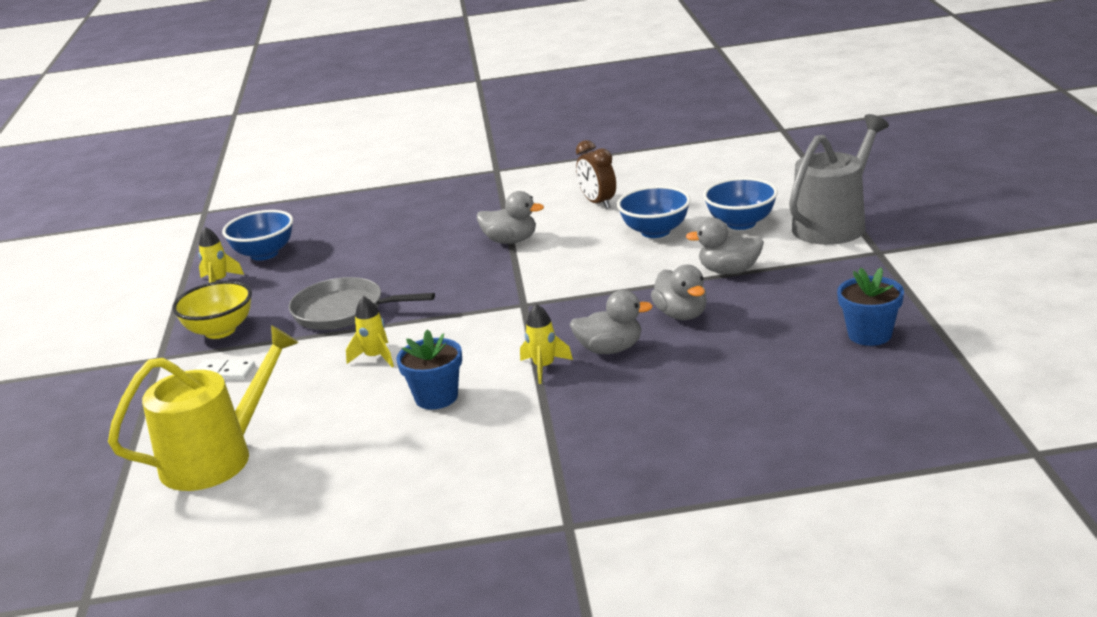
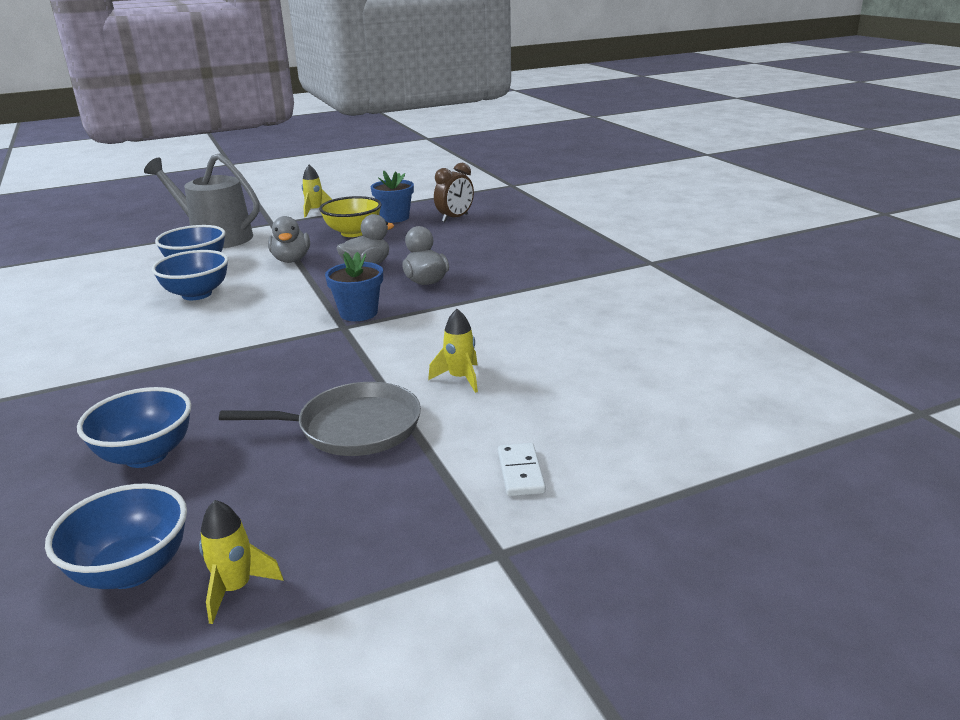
camera: 110 degrees left, 0 degrees up
yellow watering can [108,325,298,491] -> none
yellow bowl [172,281,252,339] -> yellow bowl moved to [319,196,382,237]
grey pan [289,277,435,330] -> grey pan turned 90 degrees counterclockwise [219,382,421,456]
blue flower pot [396,329,462,410] -> blue flower pot moved to [325,252,383,321]
grey duck [477,191,544,244] -> none
yellow rocket [520,304,573,384] -> yellow rocket moved to [302,165,332,218]
brown clock [576,140,616,209] -> brown clock moved to [434,163,474,222]
none -> blue bowl [77,387,191,468]

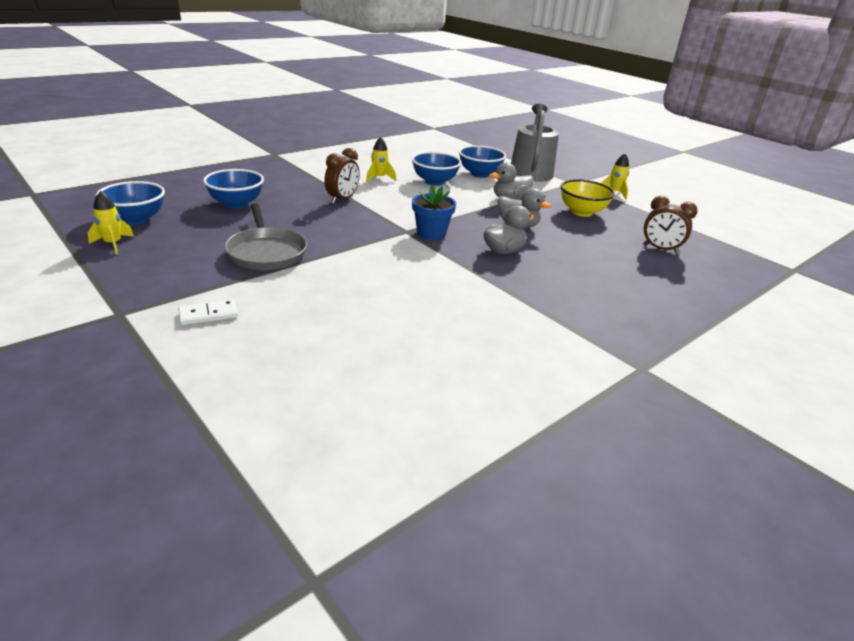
camera: 70 degrees right, 5 degrees up
blue flower pot [371,170,414,223] -> none
yellow rocket [428,309,478,393] -> yellow rocket moved to [366,137,396,182]
none -> brown clock [324,148,360,204]

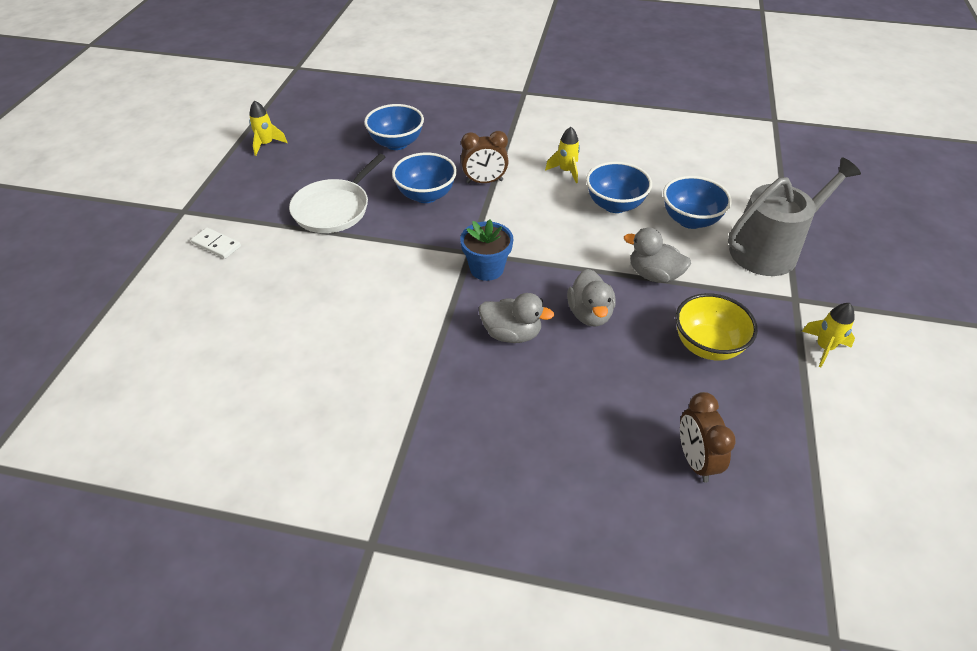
camera: 55 degrees right, 15 degrees up
blue bowl [96,181,165,225] -> blue bowl moved to [392,152,457,203]
grey pan [225,203,307,270] -> white pan [289,154,385,233]

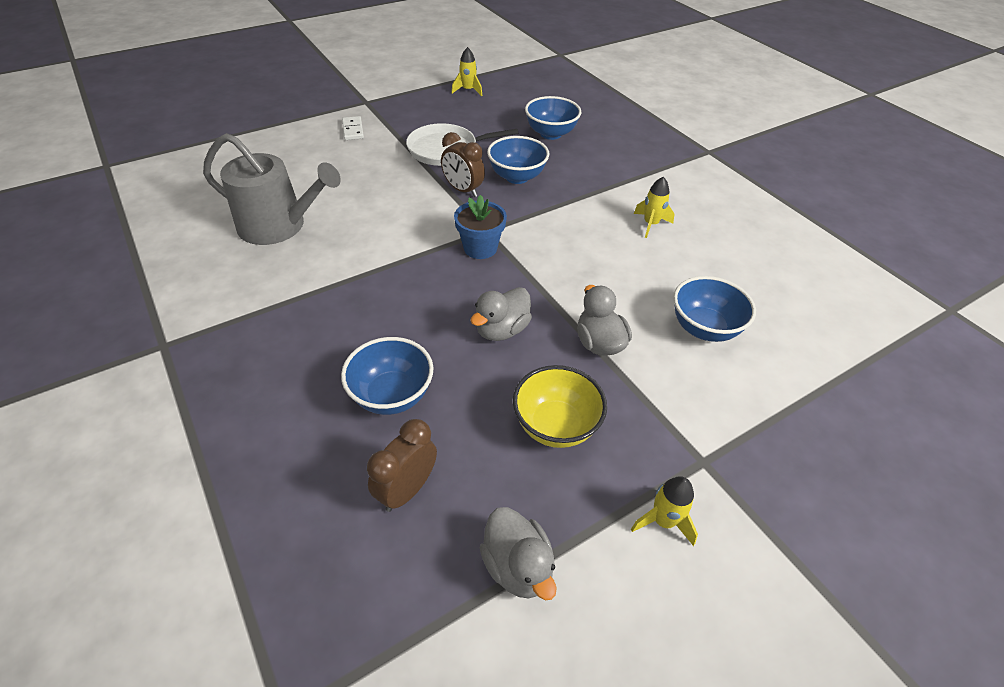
camera: 45 degrees right, 0 degrees up
brown clock [461,131,509,183] -> brown clock moved to [441,132,485,197]
grey duck [479,293,554,343] -> grey duck moved to [480,507,557,601]
blue bowl [586,162,652,213] -> blue bowl moved to [341,337,434,415]
grey watering can [728,157,861,276] -> grey watering can moved to [203,133,341,245]

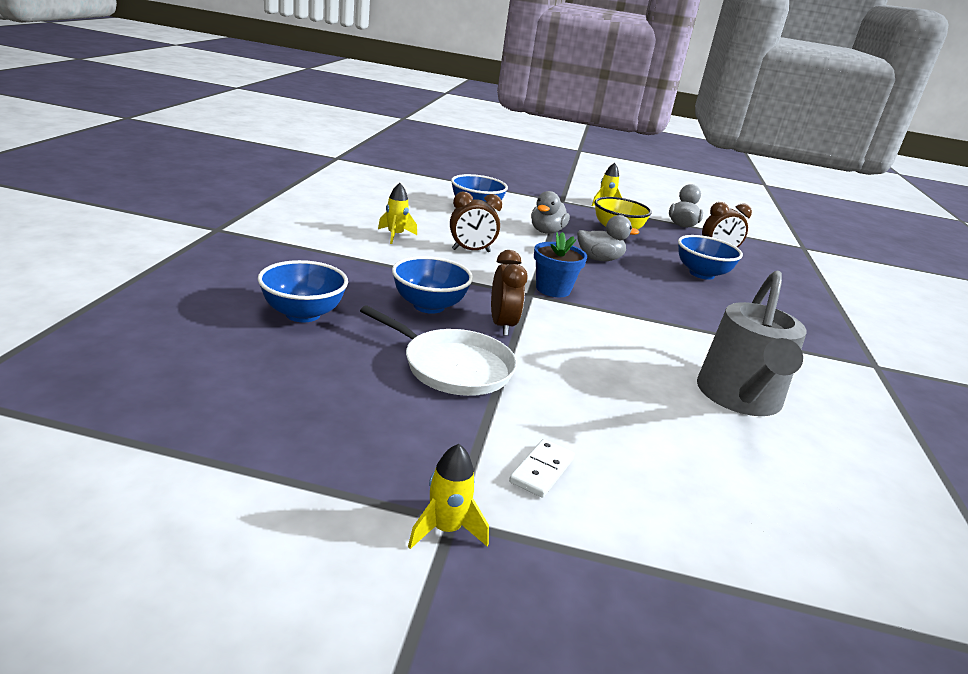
camera: 140 degrees left, 20 degrees down
grey watering can [203,133,341,245] -> grey watering can turned 135 degrees counterclockwise [697,271,807,416]
yellow rocket [451,47,482,96] -> yellow rocket moved to [408,444,489,549]
none -> brown clock [450,192,502,252]

